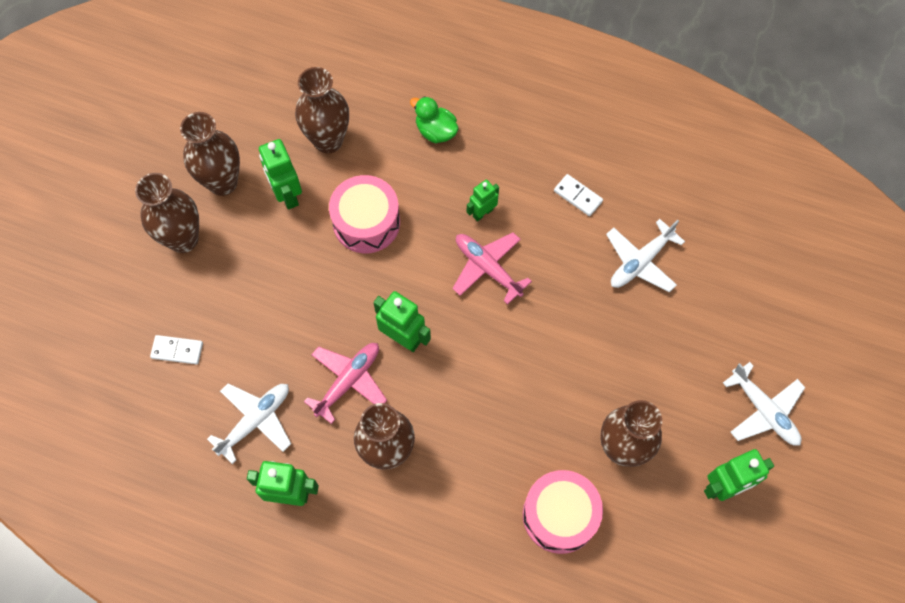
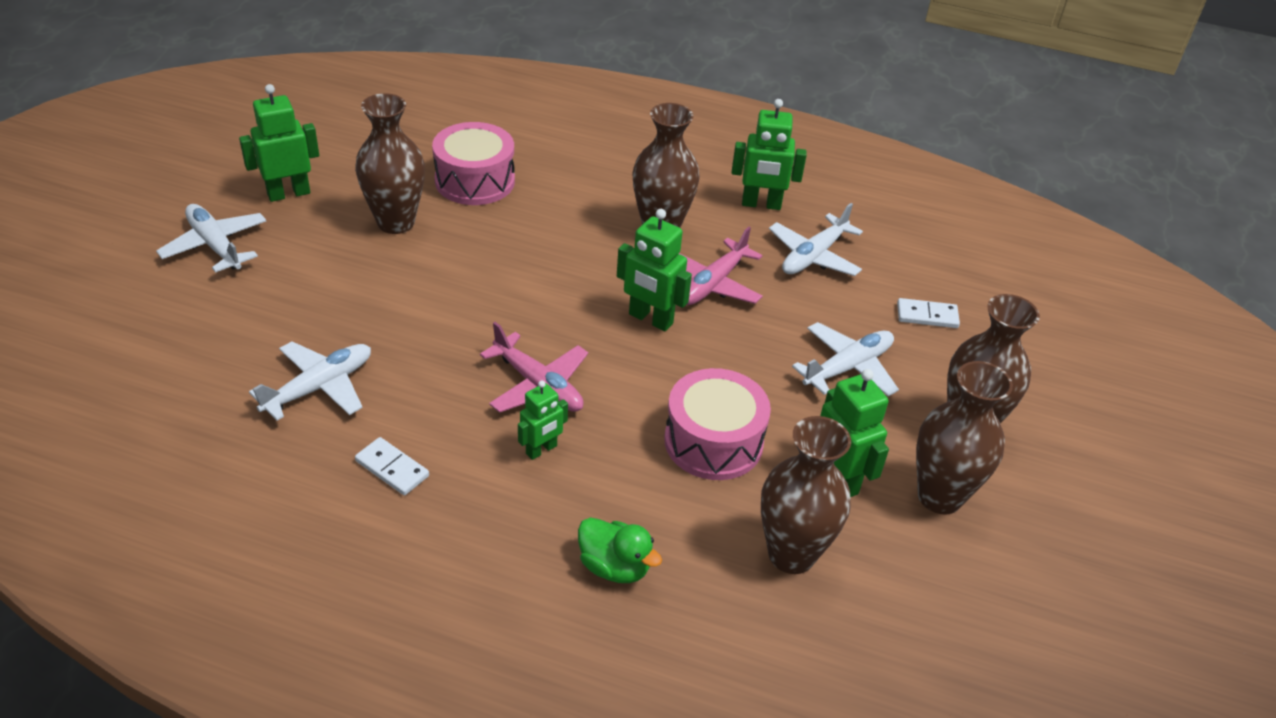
camera: 175 degrees right, 25 degrees down
none -> white plane [792,322,899,397]

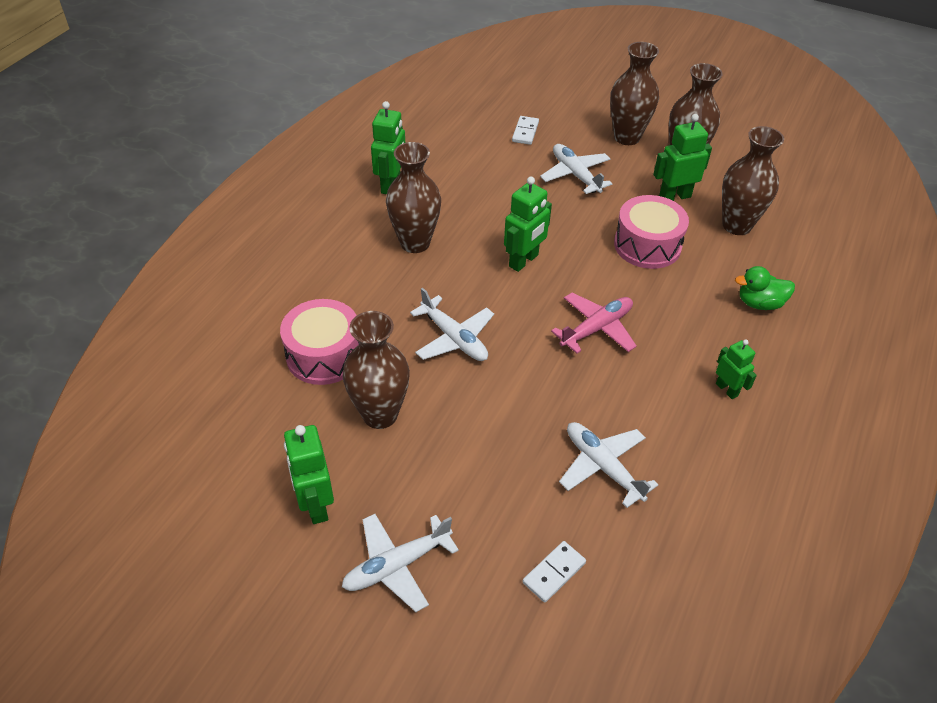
camera: 80 degrees left, 5 degrees up
white domino [355,437,429,495] -> white domino moved to [523,541,586,603]
green robot [518,381,568,460] -> green robot moved to [716,339,757,399]
green duck [578,517,662,583] -> green duck turned 135 degrees counterclockwise [735,266,795,310]
pink plane [679,227,763,305] -> none
white plane [769,203,863,276] -> white plane moved to [410,288,494,361]

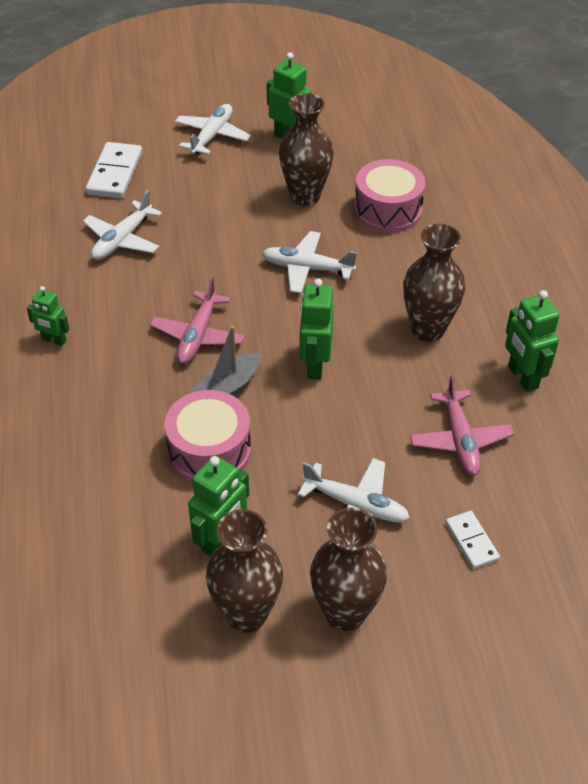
camera: 145 degrees right, 0 degrees up
white domino [523,541,586,603] -> white domino [86,142,142,198], size x1.70
white plane [559,422,658,508] -> white plane turned 105 degrees clockwise [83,190,162,260]
brown vase [722,126,784,235] -> none
green duck [735,266,795,310] -> none
none -> grey boat [190,326,261,396]
none -> pink plane [410,375,514,476]

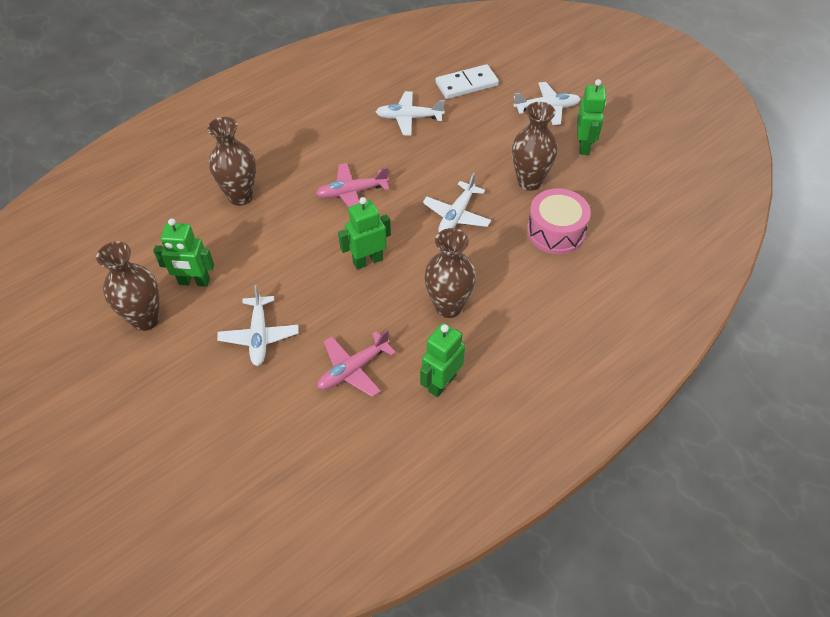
camera: 60 degrees right, 5 degrees up
green robot [27,286,69,346] -> none
pink drum [164,390,251,482] -> none
grey boat [190,326,261,396] -> none
white plane [262,231,357,293] -> white plane turned 135 degrees counterclockwise [422,173,491,232]
brown vase [310,508,387,631] -> brown vase moved to [207,117,256,206]
white domino [446,511,500,569] -> none

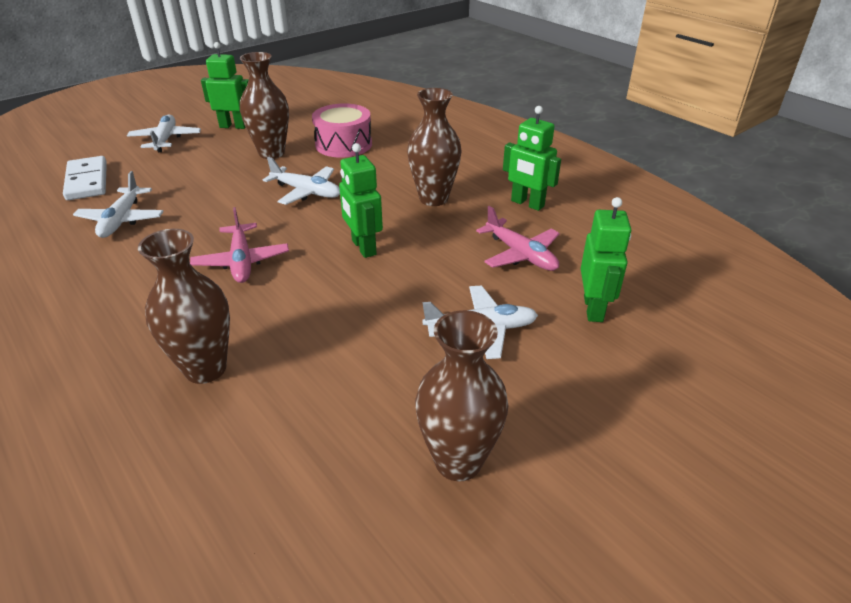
camera: 90 degrees left, 15 degrees down
green robot [153,218,214,287] -> green robot moved to [581,197,631,322]

